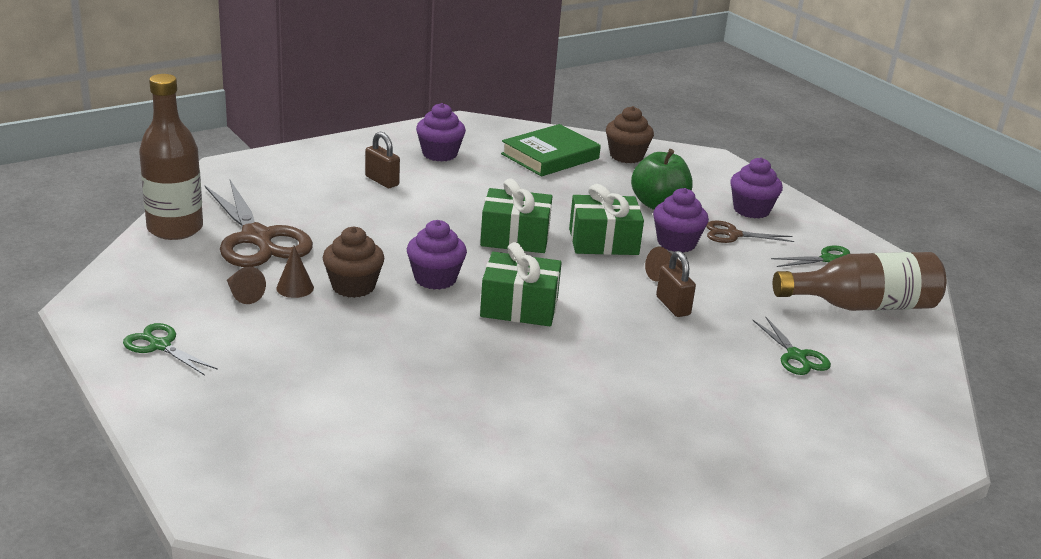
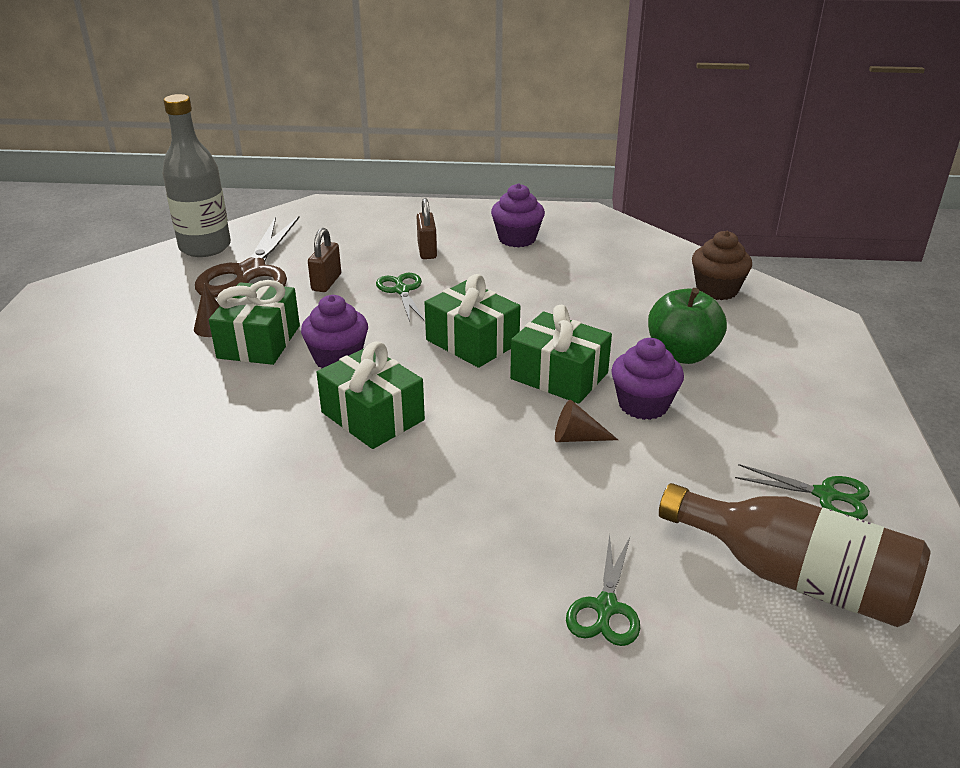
camera: 40 degrees right, 5 degrees up
green scissors [123,323,218,376] -> green scissors moved to [376,273,424,322]
brown bottle [139,74,203,240] -> grey bottle [162,94,231,257]
brown cone [227,267,266,304] -> none
brown cupcake [322,227,384,298] -> green gift [209,280,300,365]
green book [501,124,601,177] -> none
brown padlock [656,251,696,317] -> brown padlock moved to [308,228,341,292]
brown scissors [706,220,794,243] -> none
purple cupcake [730,158,783,219] -> none

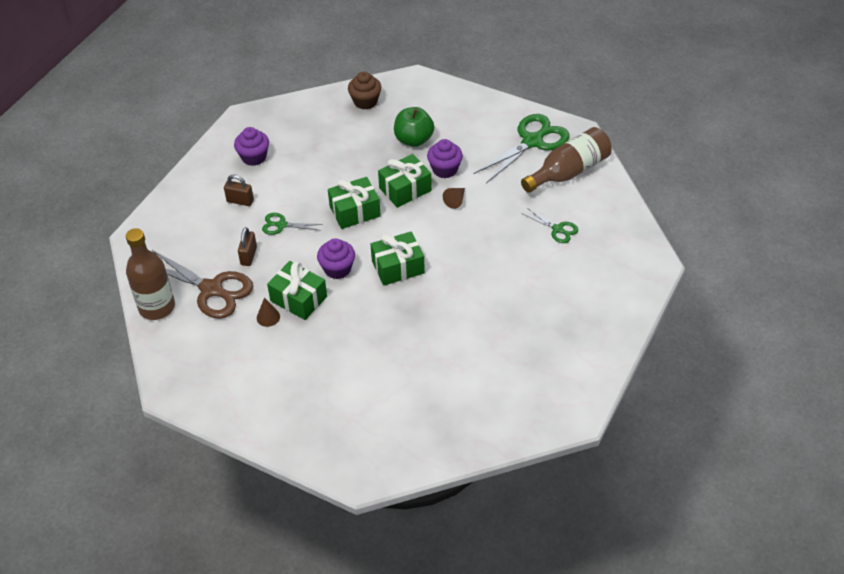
camera: 65 degrees left, 15 degrees up
grey bottle [162,94,231,257] -> brown bottle [126,228,175,320]
brown padlock [308,228,341,292] -> brown padlock turned 60 degrees clockwise [238,227,257,266]
green scissors [735,464,870,520] -> green scissors [474,114,570,183], size x1.98

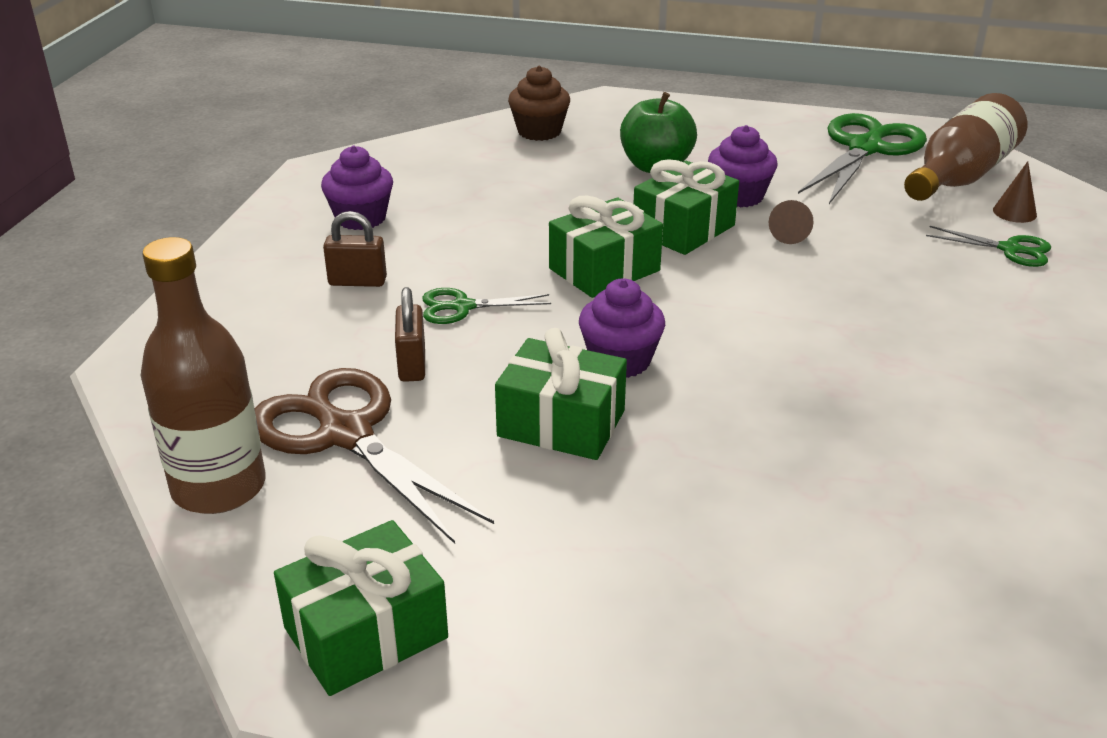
camera: 15 degrees left, 15 degrees down
brown scissors [152,250,253,319] -> brown scissors turned 150 degrees counterclockwise [255,368,494,544]
brown cone [257,297,280,327] -> brown cone moved to [993,161,1037,223]
green gift [370,231,425,286] -> green gift moved to [274,520,448,696]

